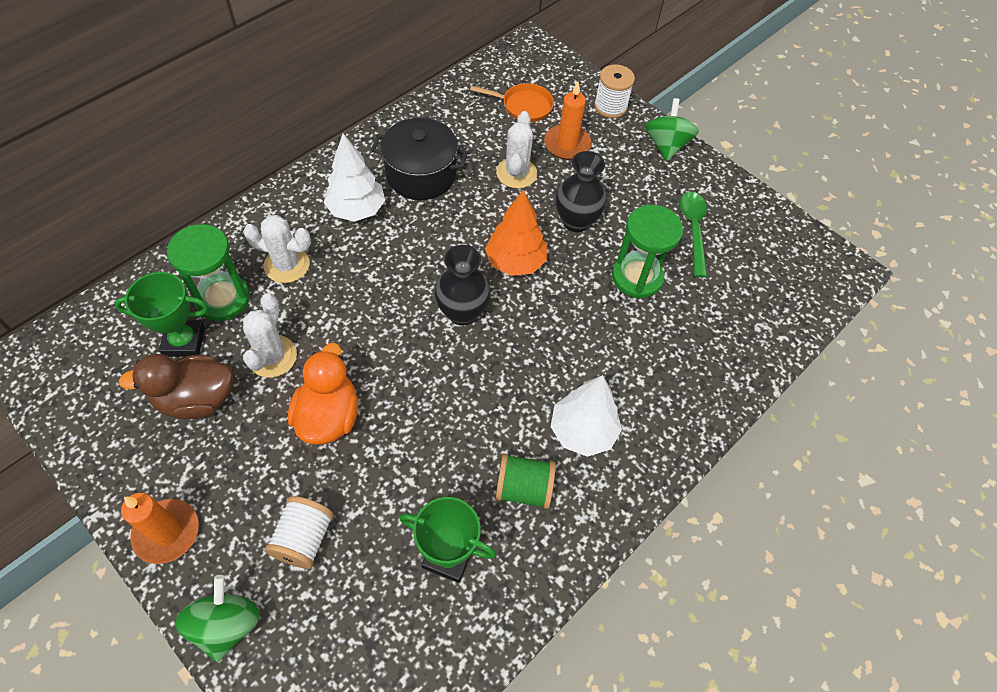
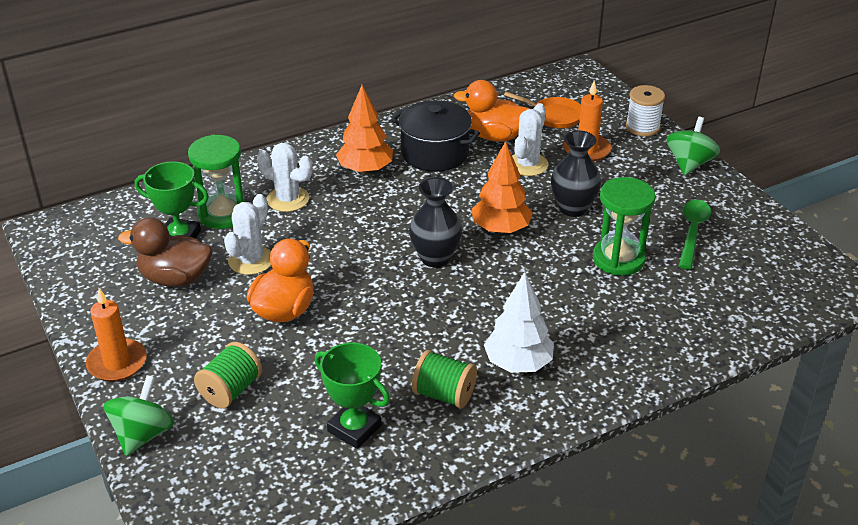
camera: 20 degrees right, 20 degrees down
white spool [265,496,334,569] -> green spool [194,342,262,408]
white tree [324,134,385,222] -> orange tree [336,85,393,174]
none -> orange duck [454,80,530,142]

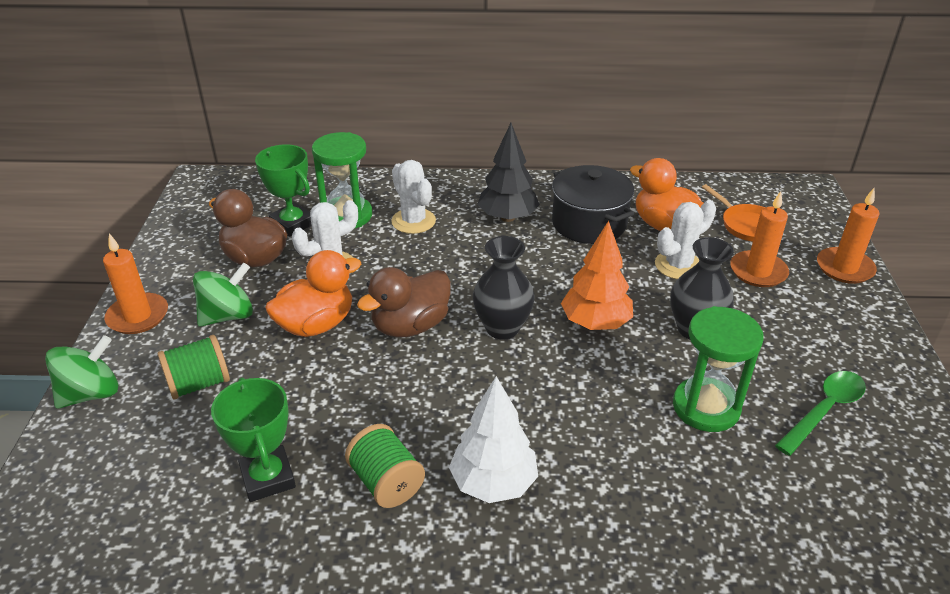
camera: 30 degrees right, 0 degrees up
orange tree [336,85,393,174] -> black tree [478,123,540,222]
white spool [626,85,665,136] -> orange candle [817,188,879,284]
green spinning top [666,117,720,175] -> green spinning top moved to [193,263,253,327]
none -> brown duck [357,267,451,338]

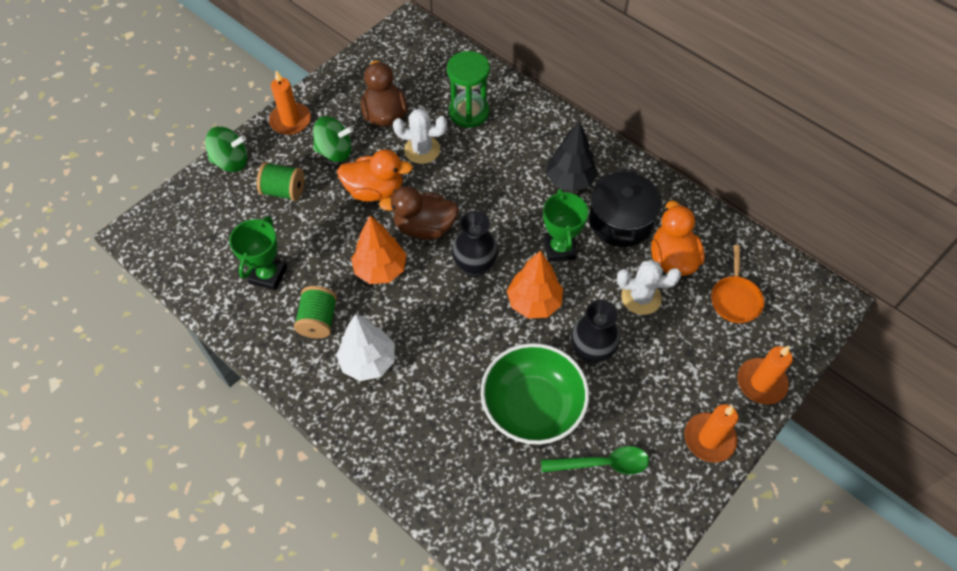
camera: 40 degrees right, 20 degrees up
green trophy [255,144,312,237] -> green trophy moved to [543,189,589,262]
white cactus [391,160,436,234] -> none
green hourglass [673,306,764,432] -> green bowl [481,343,589,445]
orange candle [730,191,789,287] -> orange candle moved to [684,404,738,463]
none -> orange tree [351,215,407,284]

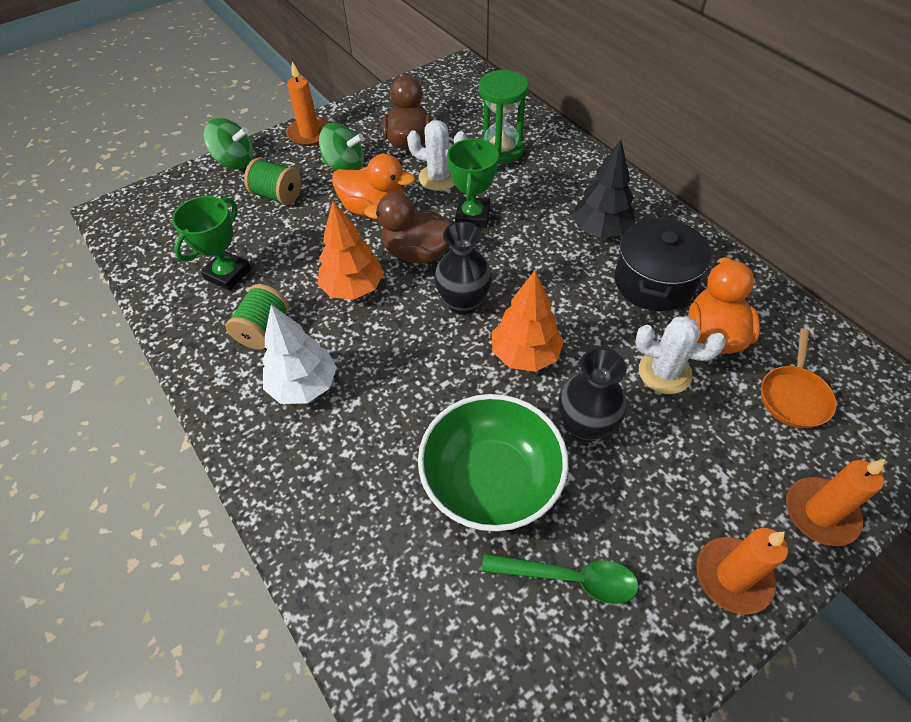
camera: 15 degrees right, 5 degrees down
green trophy [543,189,589,262] -> green trophy moved to [447,138,499,228]

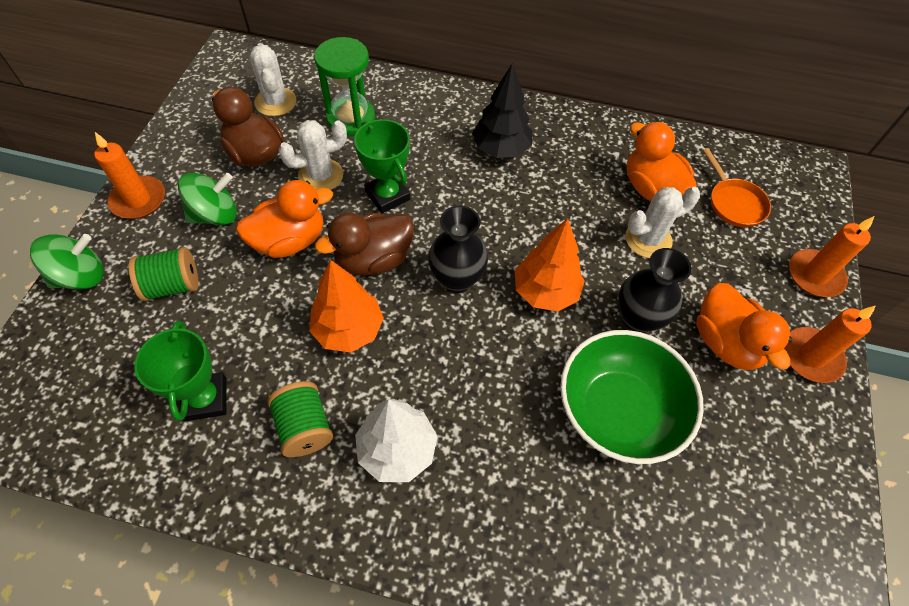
camera: 45 degrees left, 5 degrees up
green spoon [482,553,639,604] -> none
black pot [615,217,711,311] -> none
none -> white cactus [250,43,296,116]
none -> orange duck [696,283,792,370]

